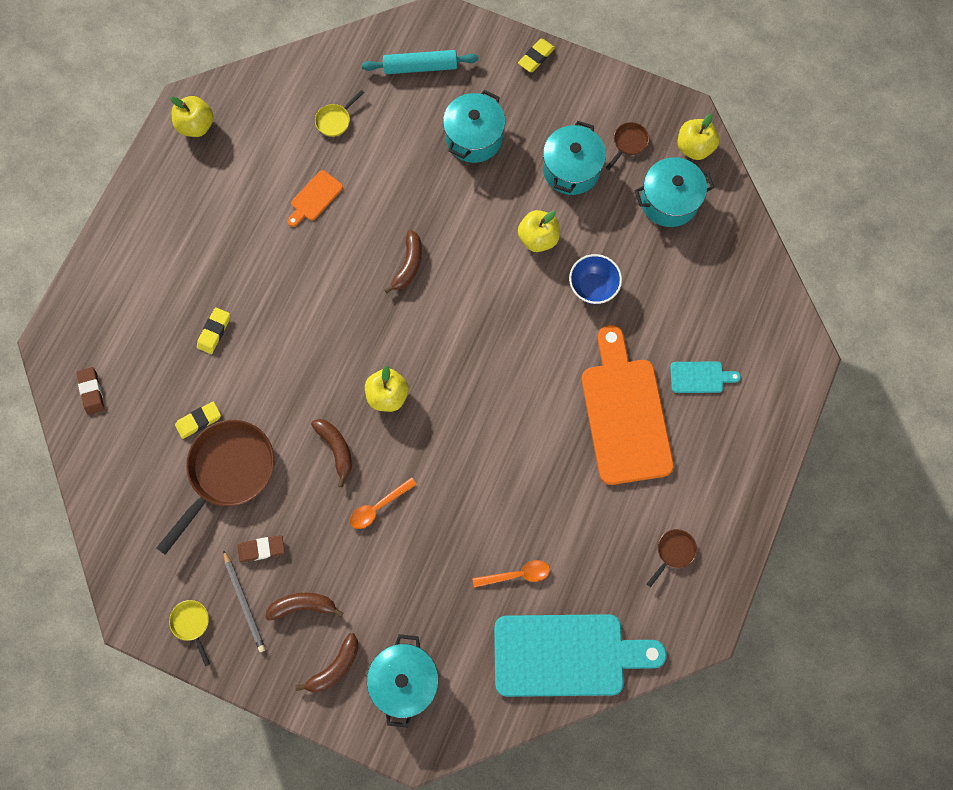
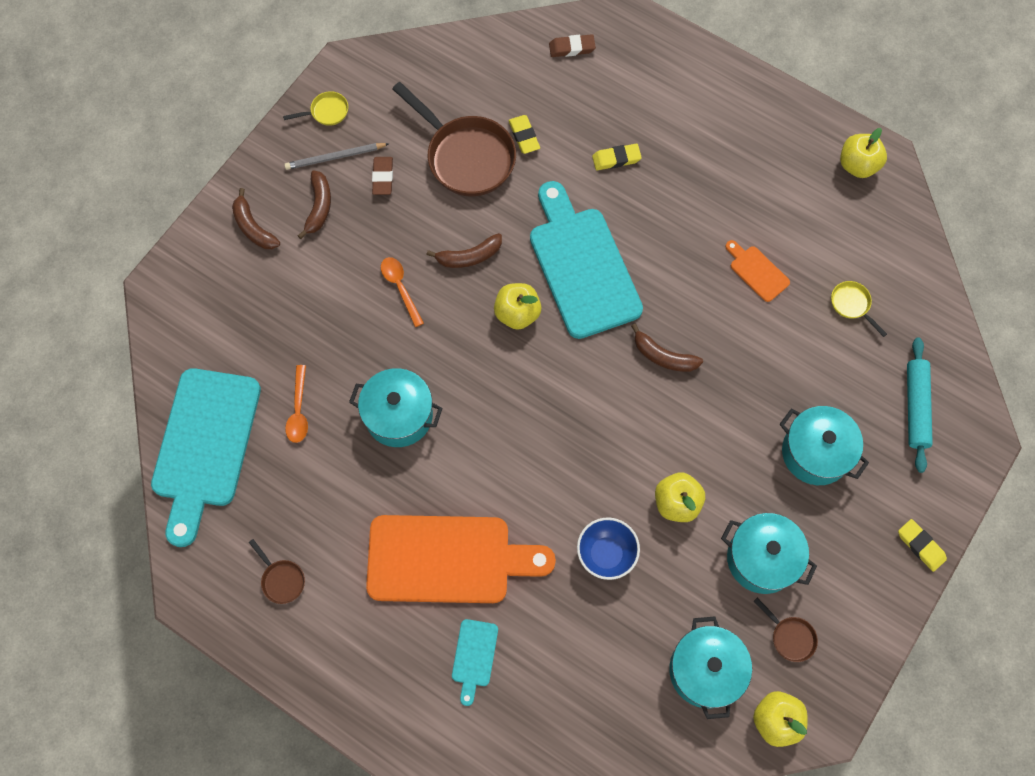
camera: 100 degrees right, 5 degrees down
yellow eraser [197,307,230,354] -> yellow eraser turned 45 degrees counterclockwise [592,144,642,170]
turquoise pot [367,634,439,728] -> turquoise pot moved to [349,368,443,447]
none -> turquoise cutting board [530,181,643,339]

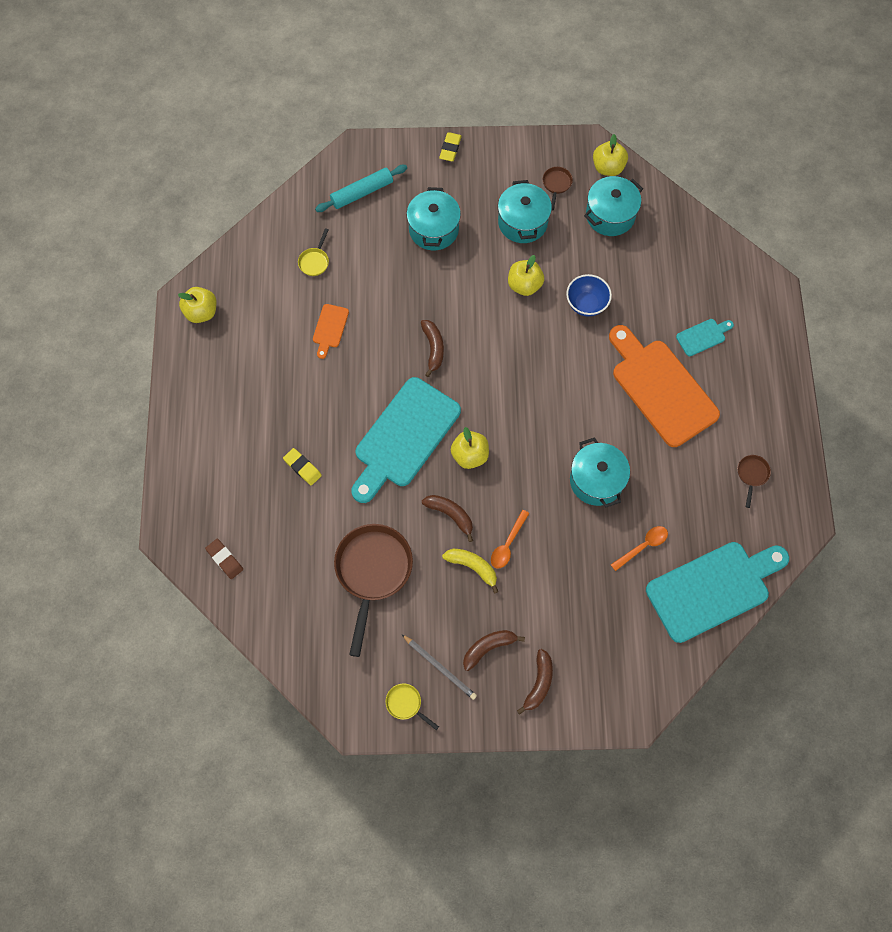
camera: 125 degrees left, 0 degrees up
brown eraser [372,157,393,195] -> none
yellow eraser [508,115,540,154] -> none
none -> yellow banana [442,548,498,593]

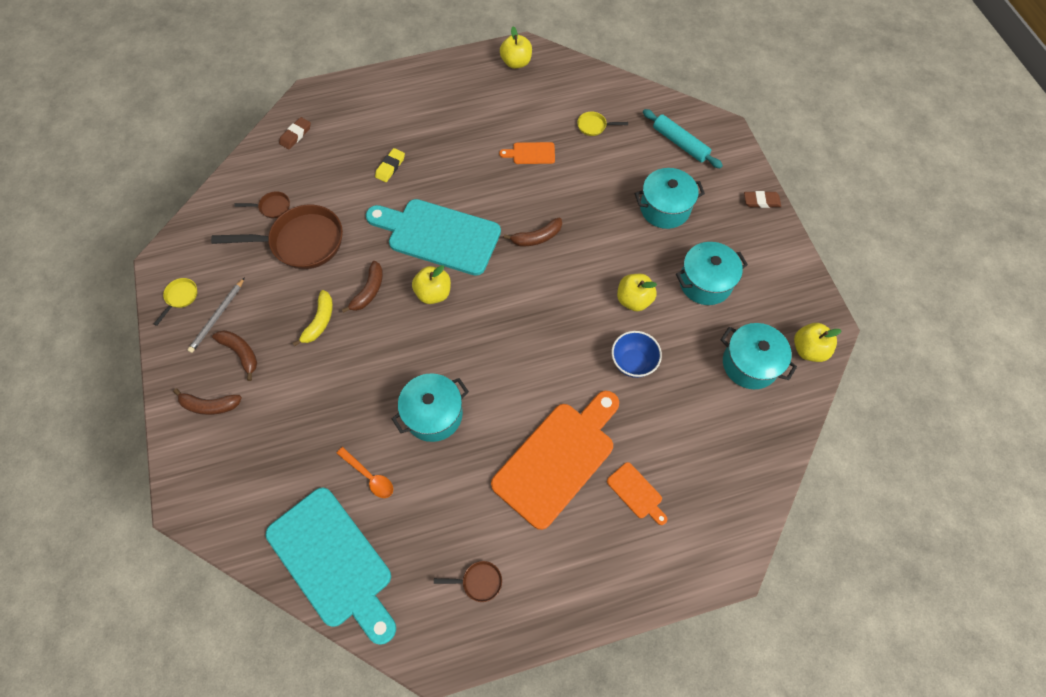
camera: 75 degrees right, 5 degrees down
yellow eraser [439,132,462,161] -> brown eraser [744,191,781,208]
orange spoon [491,510,529,569] -> none
brown pan [543,167,573,211] -> brown pan moved to [234,191,290,218]
turquoise cutting board [676,319,734,356] -> orange cutting board [607,462,667,525]

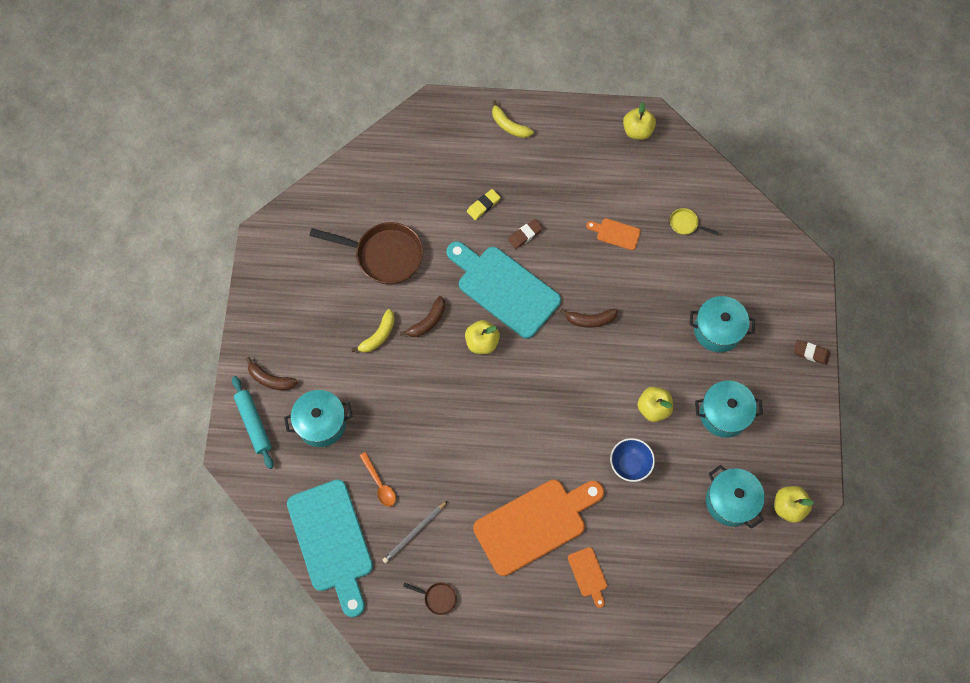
camera: 20 degrees right, 5 degrees up
yellow pan [154,278,197,326] -> none
grey pencil [187,277,245,353] -> grey pencil moved to [383,501,447,563]
brown banana [212,330,257,381] -> none
brown pan [234,191,290,218] -> none
brown eraser [279,117,311,150] -> brown eraser moved to [508,219,543,249]
turquoise pot [392,373,469,442] -> turquoise pot moved to [284,390,353,447]
turquoise rolling pin [643,109,723,169] -> turquoise rolling pin moved to [232,376,274,469]
none -> yellow banana [492,100,533,138]

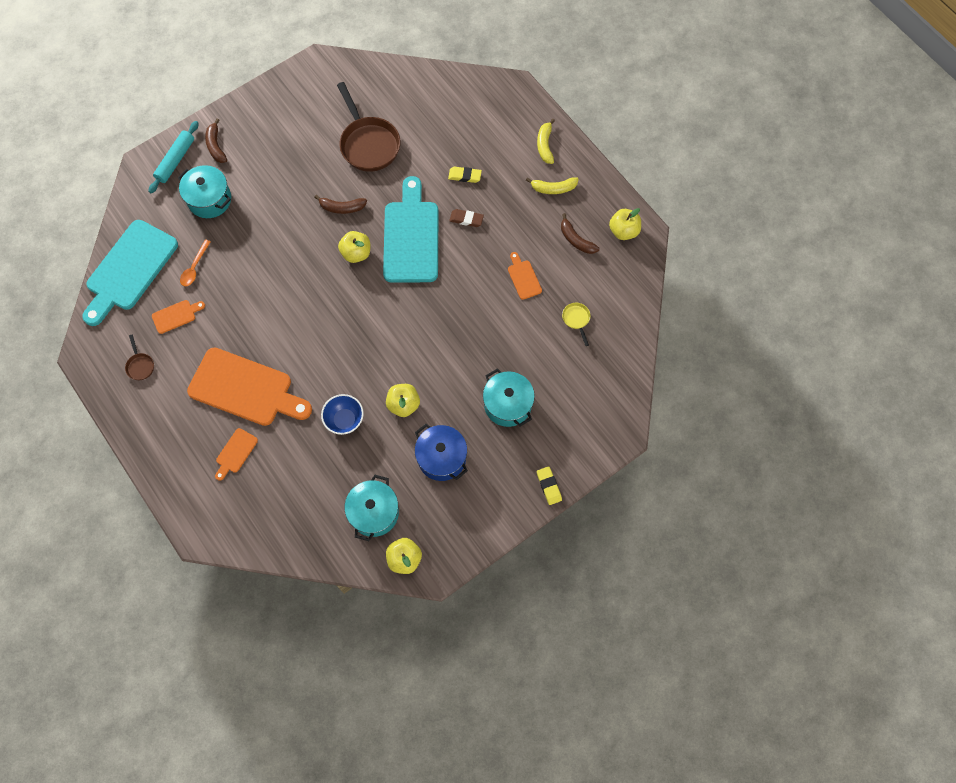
camera: 50 degrees right, 0 degrees up
yellow banana [351,309,395,353] -> yellow banana moved to [526,177,579,194]
grey pencil [383,501,447,563] -> orange cutting board [152,300,205,334]
brown banana [560,309,618,328] -> brown banana moved to [561,213,599,254]
turquoise pot [695,381,763,438] -> blue pot [415,424,468,481]
brown eraser [794,340,830,365] -> yellow eraser [537,466,562,505]

